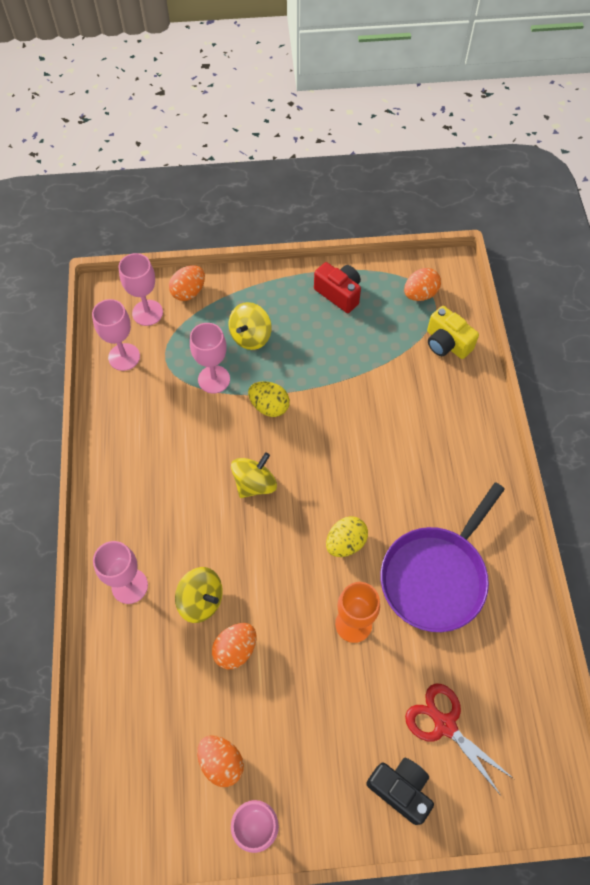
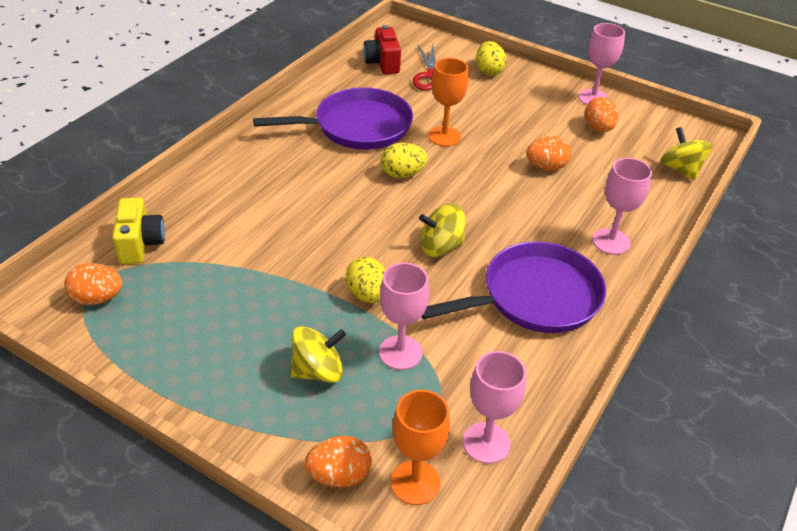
camera: 145 degrees left, 20 degrees down
pink goblet [119,253,163,326] -> orange goblet [391,390,450,505]
yellow spinning top [175,567,223,623] -> yellow spinning top moved to [660,127,713,181]
red camera [314,262,361,313] -> red camera moved to [363,25,401,74]
black camera [366,758,434,825] -> yellow egg [476,41,506,76]
none -> purple pan [422,241,606,333]

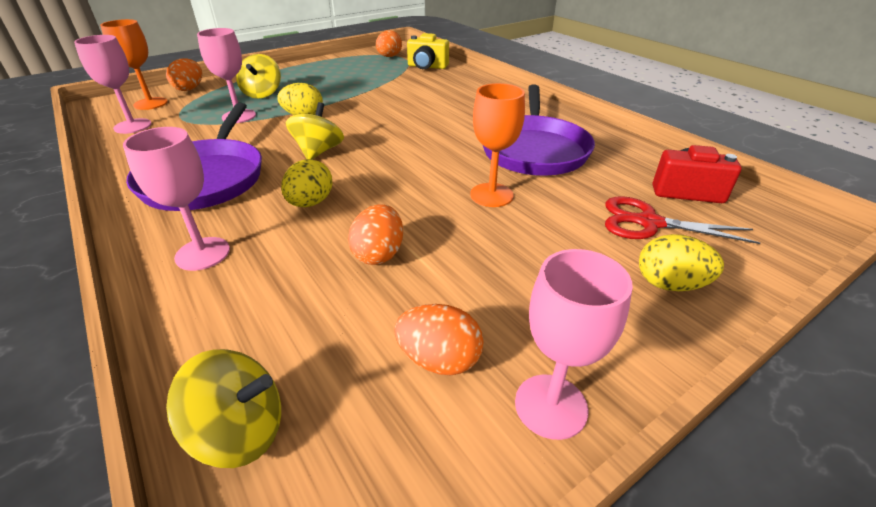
camera: 115 degrees right, 5 degrees down
yellow egg [381,143,428,178] -> yellow egg moved to [281,159,332,207]

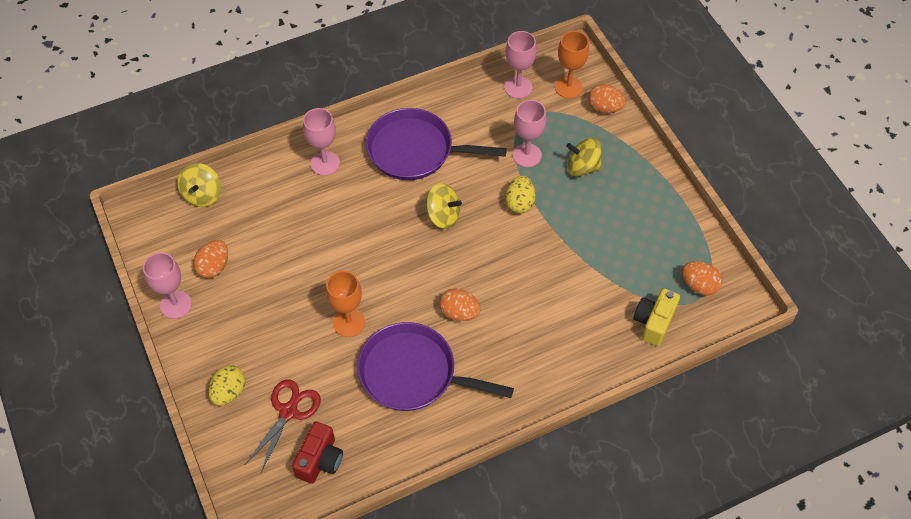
camera: 100 degrees right, 20 degrees up
yellow egg [281,159,332,207] -> none
orange egg [348,204,403,265] -> orange egg moved to [439,288,481,321]

